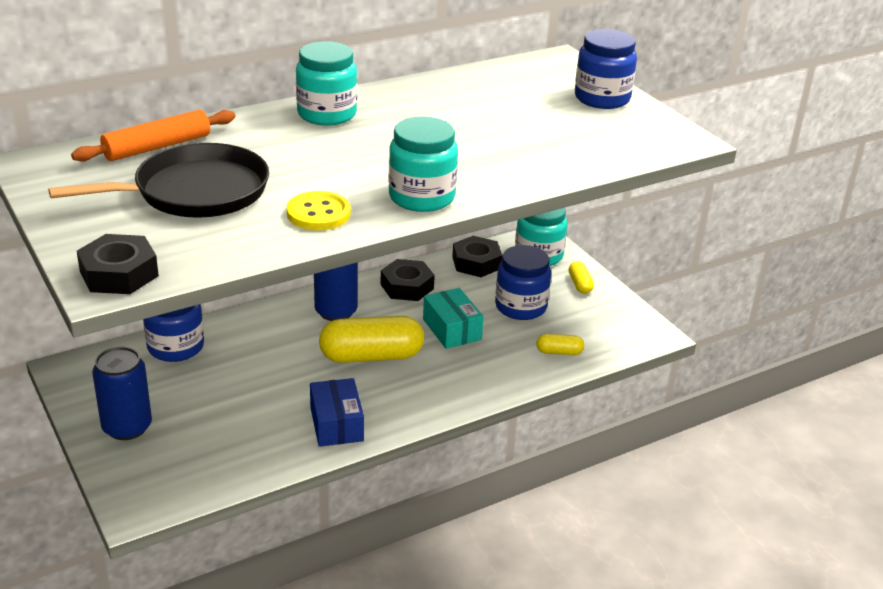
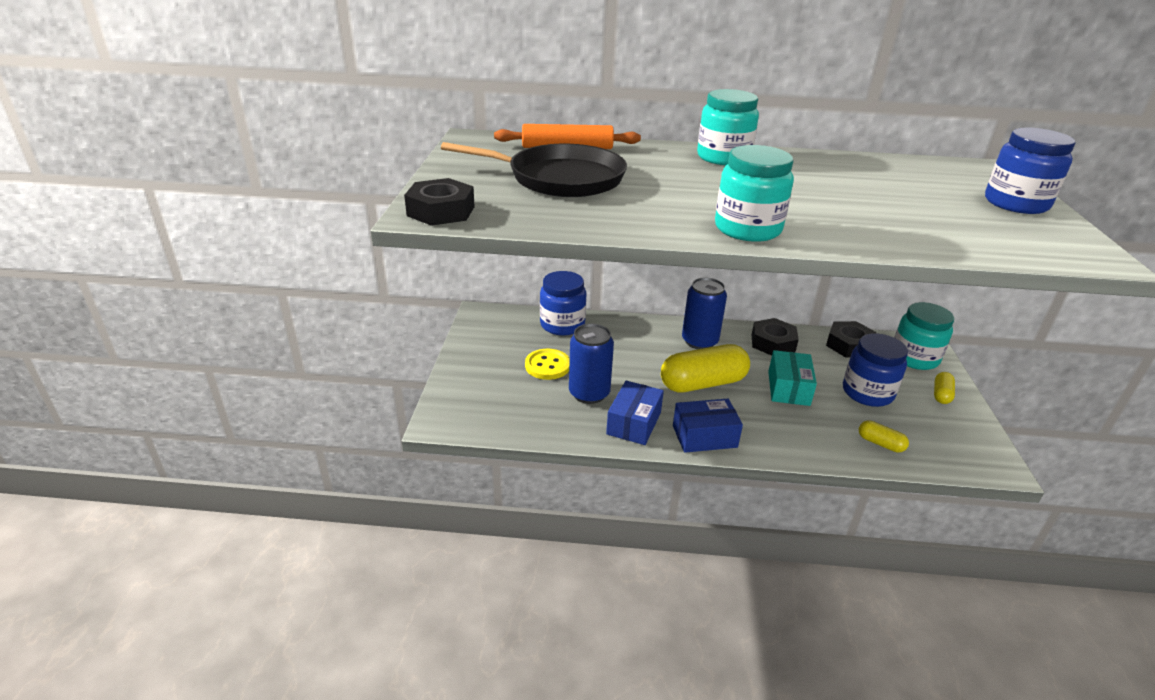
camera: 35 degrees right, 0 degrees up
blue can [92,347,152,440] -> blue can moved to [569,323,614,404]
yellow button [287,191,351,230] -> yellow button moved to [525,349,570,380]
yellow capsule [319,316,424,363] -> yellow capsule turned 45 degrees counterclockwise [661,344,750,393]
none -> blue box [673,399,743,453]

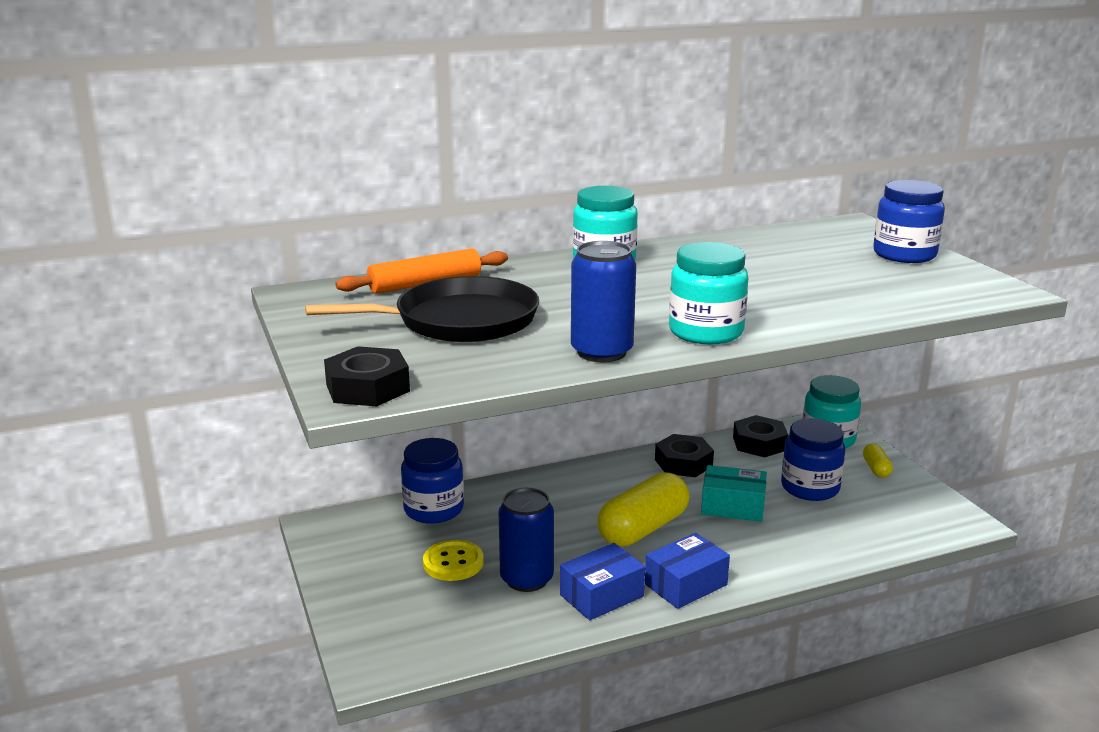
camera: 25 degrees left, 10 degrees down
blue box [606,381,664,445] -> blue box turned 60 degrees clockwise [560,543,645,620]
blue can [682,278,727,349] -> blue can moved to [571,241,636,362]
turquoise box [768,350,817,406] -> turquoise box turned 60 degrees counterclockwise [701,465,767,522]
yellow capsule [859,420,909,452] -> none

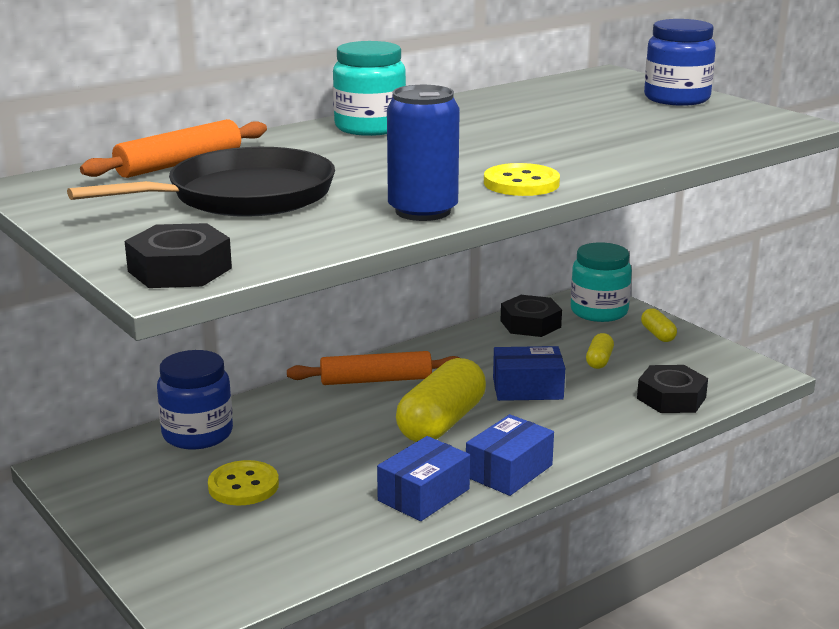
camera: 15 degrees left, 0 degrees up
blue can [498,488,554,592] -> none
black nut [655,434,714,477] -> black nut moved to [637,365,708,413]
turquoise jar [669,242,748,345] -> yellow button [484,163,560,196]
turquoise box [701,465,767,522] -> blue box [493,346,565,401]
blue jar [781,419,845,501] -> yellow capsule [586,333,614,369]
none -> orange rolling pin [287,351,459,385]

